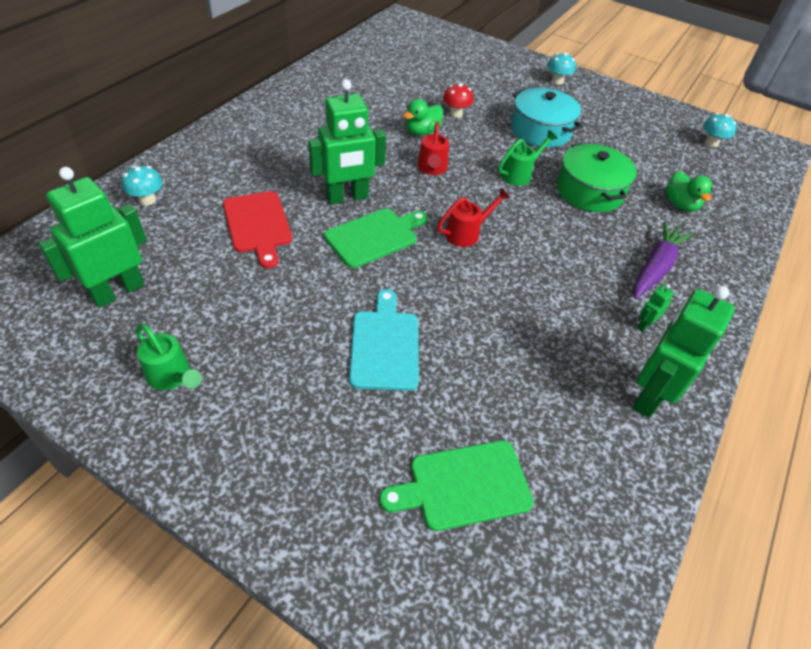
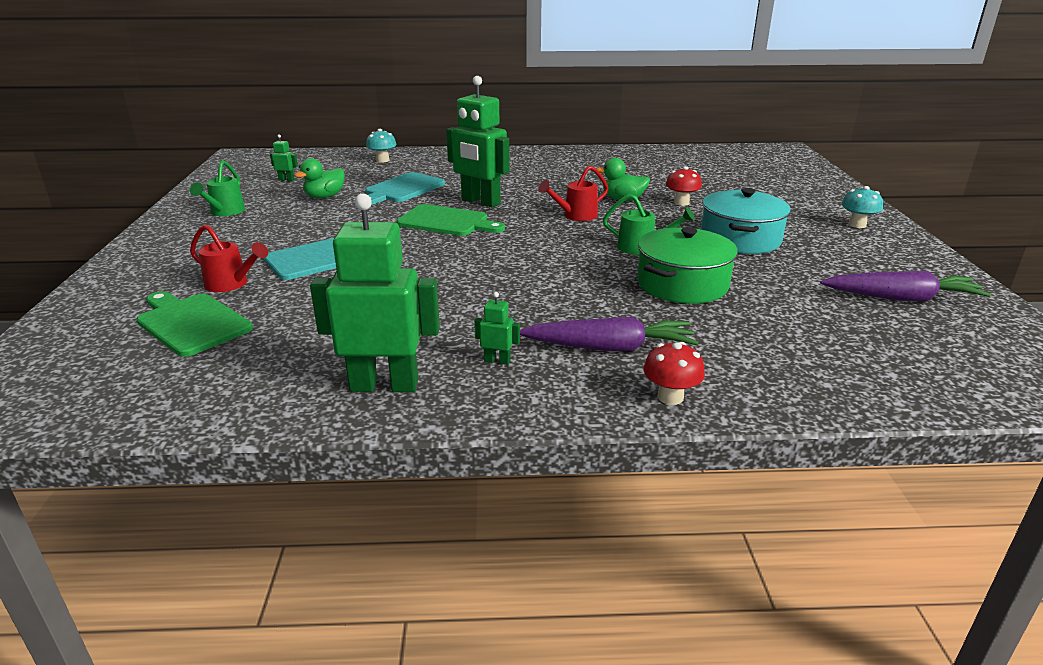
camera: 60 degrees right, 20 degrees down
green robot [38,167,147,308] -> green robot [270,134,298,181], size x0.41
red cutting board [223,191,292,268] -> turquoise cutting board [365,172,445,205]
red watering can [437,188,511,247] -> red watering can moved to [190,225,268,292]
green duck [666,171,713,212] -> green duck moved to [294,158,344,198]
turquoise mushroom [703,113,737,147] -> none
none -> red mushroom [643,342,705,405]
none -> purple carrot [820,271,991,301]

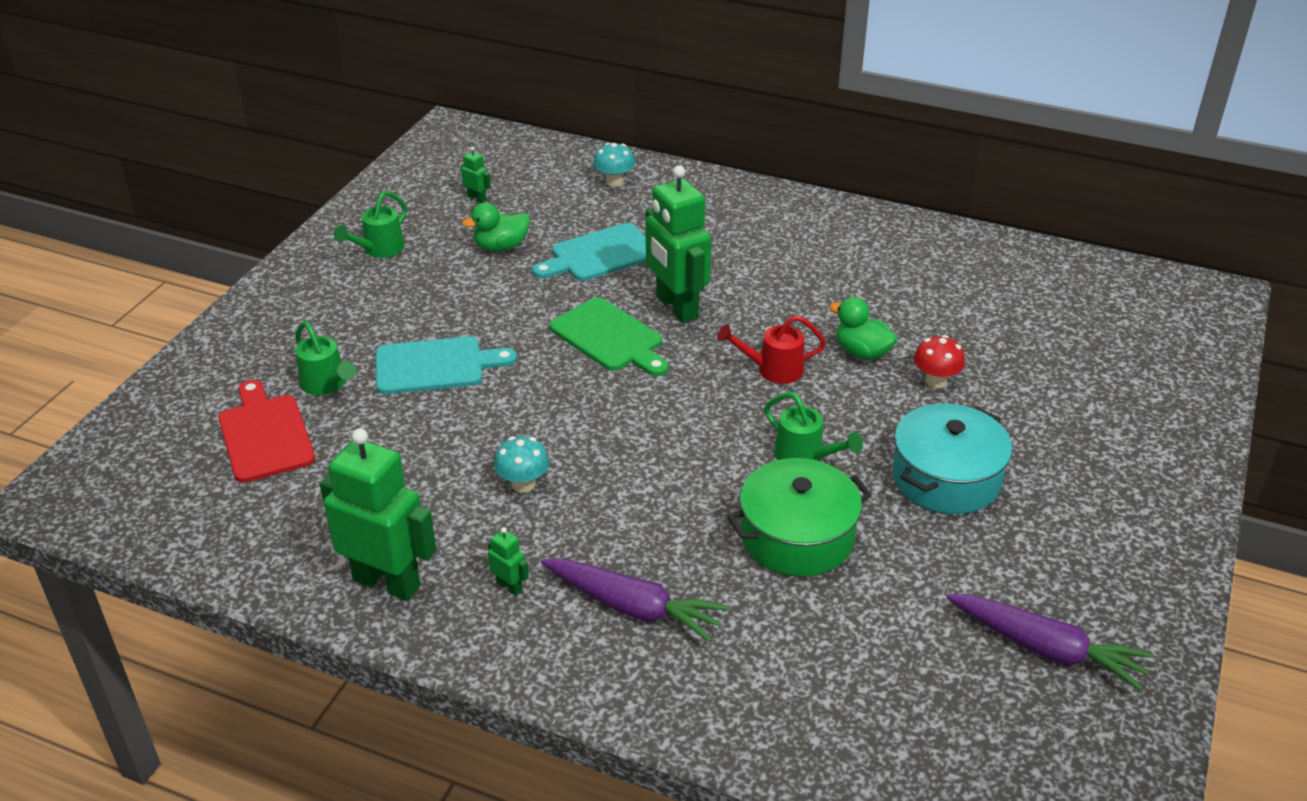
camera: 25 degrees right, 10 degrees up
green cutting board [137,291,253,357] -> red cutting board [218,380,315,483]
red watering can [190,225,268,292] -> green watering can [295,321,356,395]
red mushroom [643,342,705,405] -> none
turquoise mushroom [841,186,883,228] -> turquoise mushroom moved to [494,436,549,492]

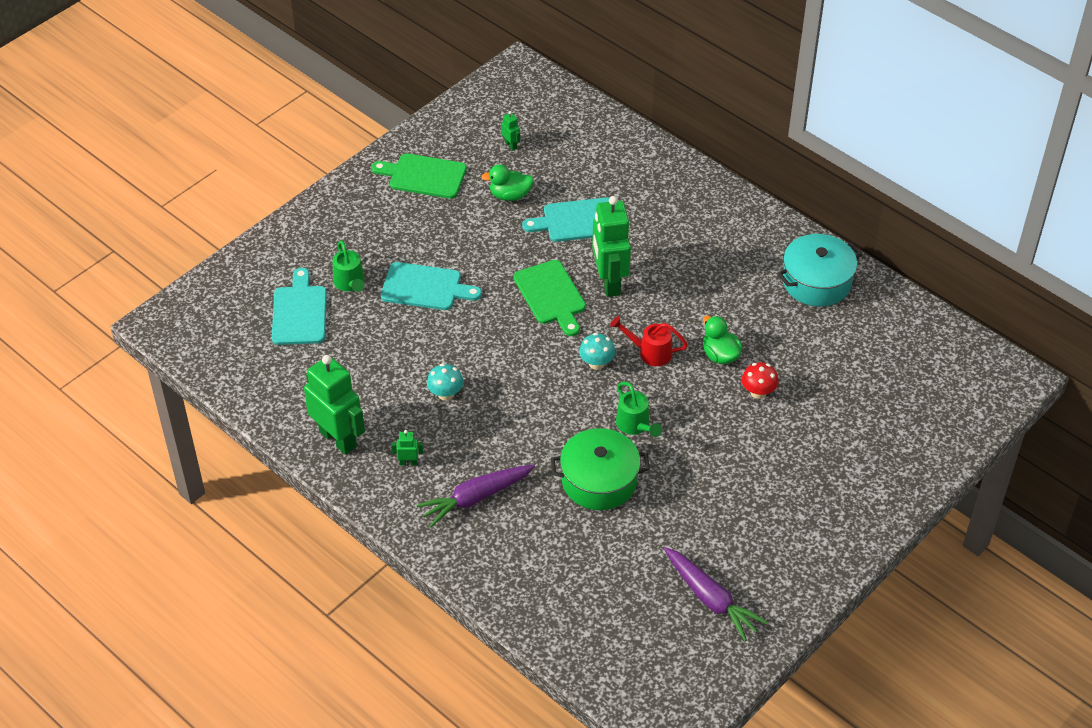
camera: 20 degrees right, 10 degrees up
red cutting board [218,380,315,483] -> turquoise cutting board [272,268,327,345]
green watering can [334,191,407,258] -> green cutting board [371,153,467,199]
green robot [488,527,529,596] -> green robot turned 60 degrees counterclockwise [391,430,423,466]
purple carrot [541,558,729,642] -> purple carrot turned 105 degrees clockwise [416,464,535,527]
turquoise mushroom [593,143,635,187] -> turquoise mushroom moved to [579,333,615,370]
turquoise pot [892,403,1012,514] -> turquoise pot moved to [777,234,862,306]

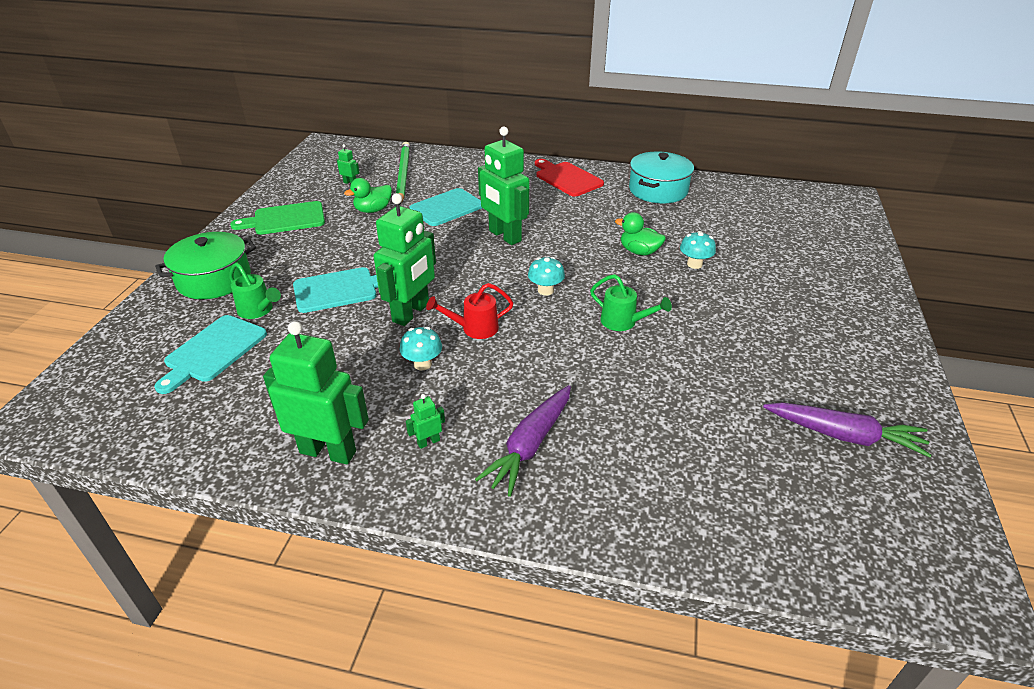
camera: 30 degrees left, 10 degrees down
turquoise cutting board [272,268,327,345] -> turquoise cutting board turned 120 degrees counterclockwise [154,315,267,394]
green cutting board [514,260,586,336] -> none
green pot [551,428,650,510] -> green pot moved to [155,232,256,299]
red watering can [610,316,688,366] -> red watering can moved to [426,283,514,339]
red mushroom [742,362,779,399] -> turquoise mushroom [680,231,716,269]
none -> green robot [373,193,436,326]
none -> green pencil [396,142,410,205]
none -> red cutting board [535,159,604,197]

